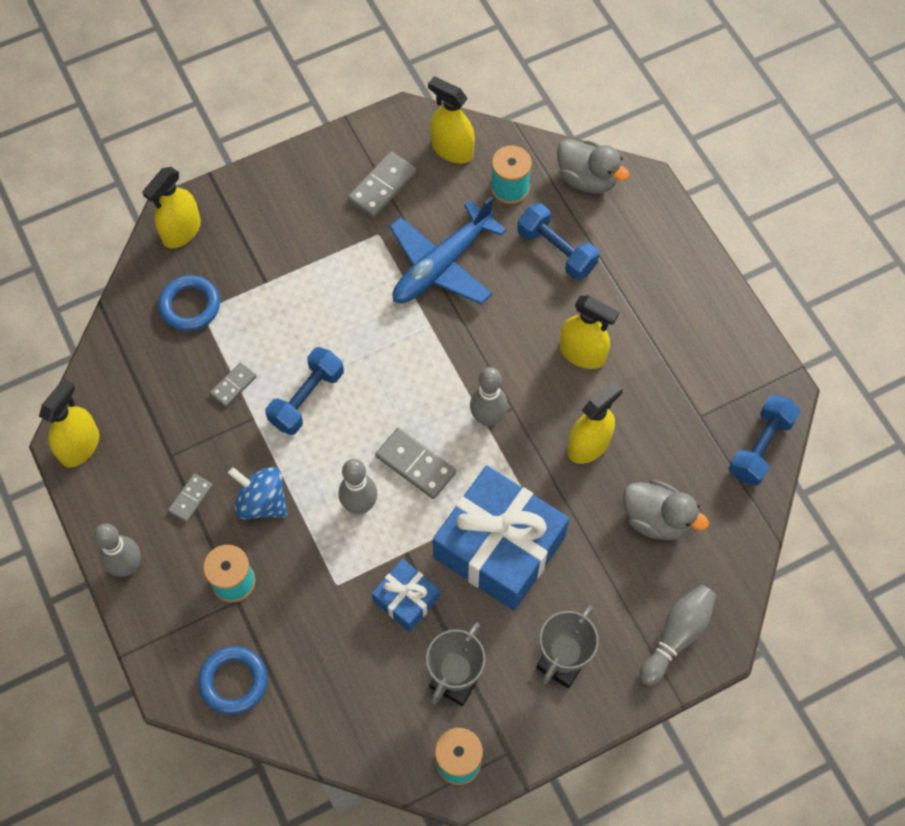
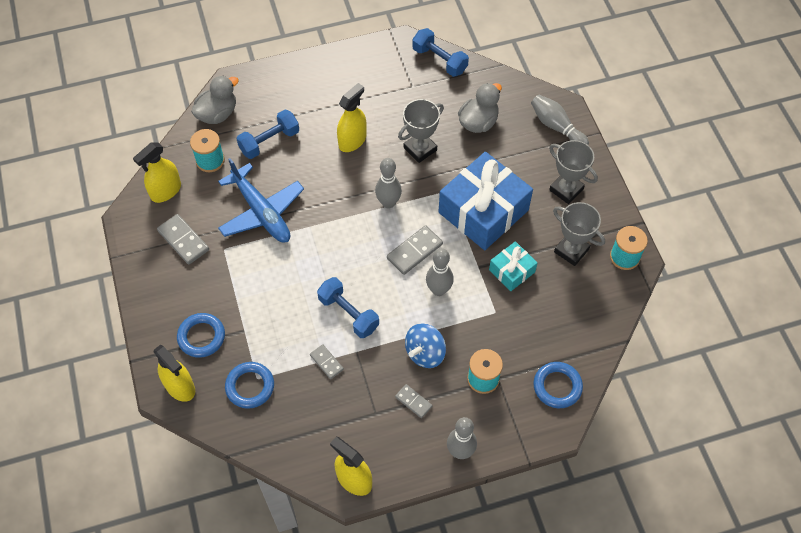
camera: 80 degrees left, 5 degrees down
blue gift [372,559,440,632] -> turquoise gift [489,241,537,291]
yellow spray bottle [568,381,623,464] -> grey trophy [398,99,444,163]
none -> blue ring [177,313,225,358]

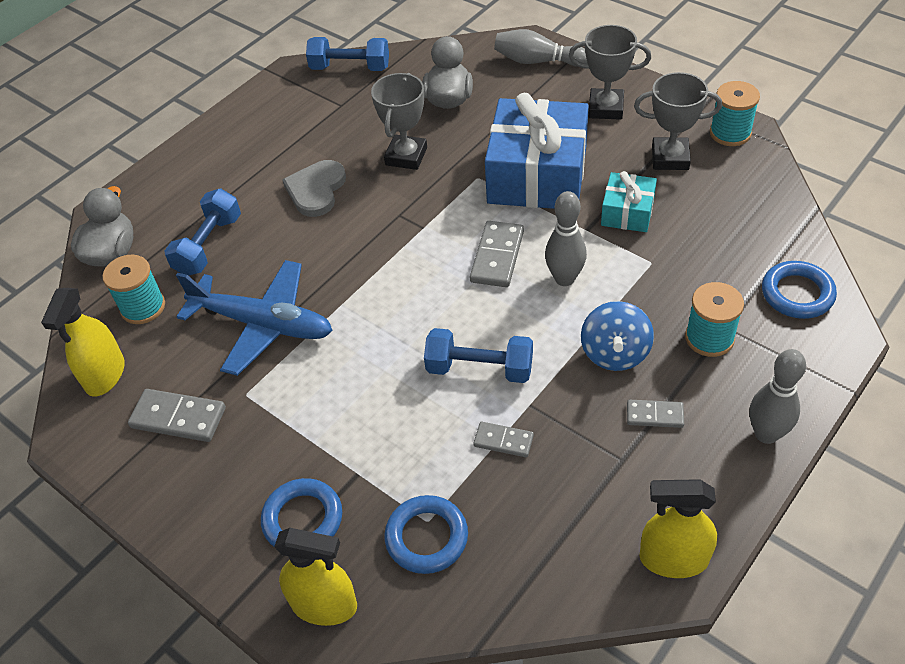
camera: 30 degrees left, 10 degrees down
yellow spray bottle [337,83,367,152] -> grey heart [282,160,346,217]
grey bowling pin [375,158,402,209] -> none

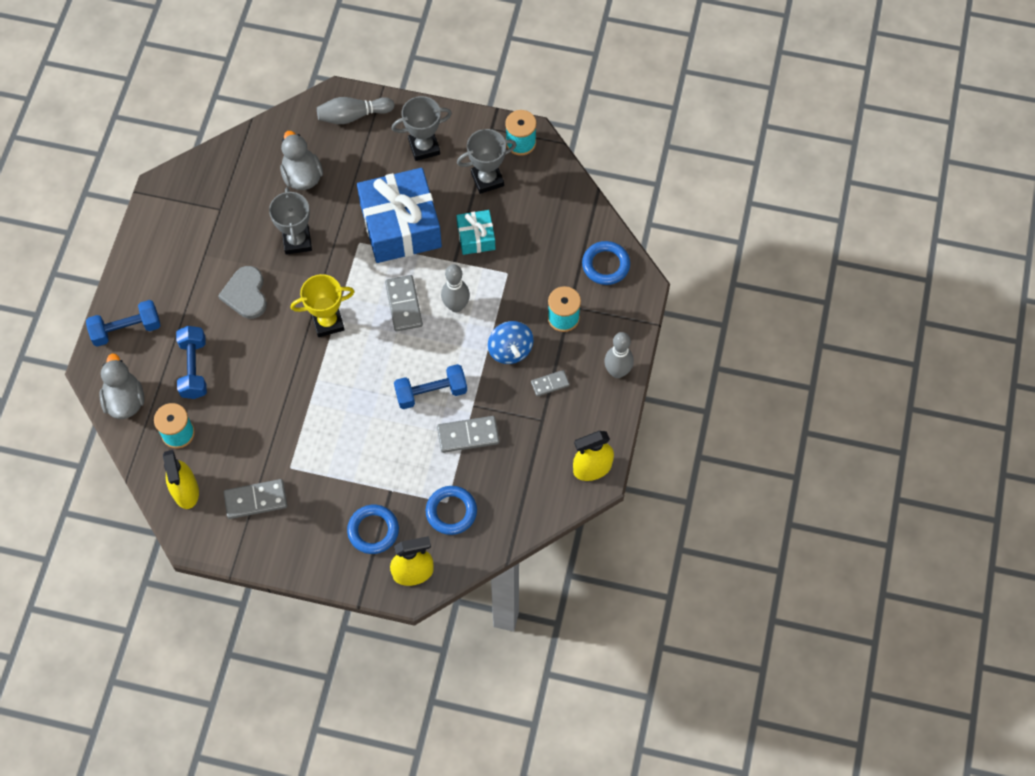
camera: 30 degrees left, 15 degrees up
blue plane [176,260,333,376] -> none
blue dumbbell [306,37,389,71] -> blue dumbbell moved to [86,300,161,347]
grey domino [473,422,534,457] -> grey domino [437,416,499,453], size x1.65
none -> yellow trophy [291,274,354,337]

